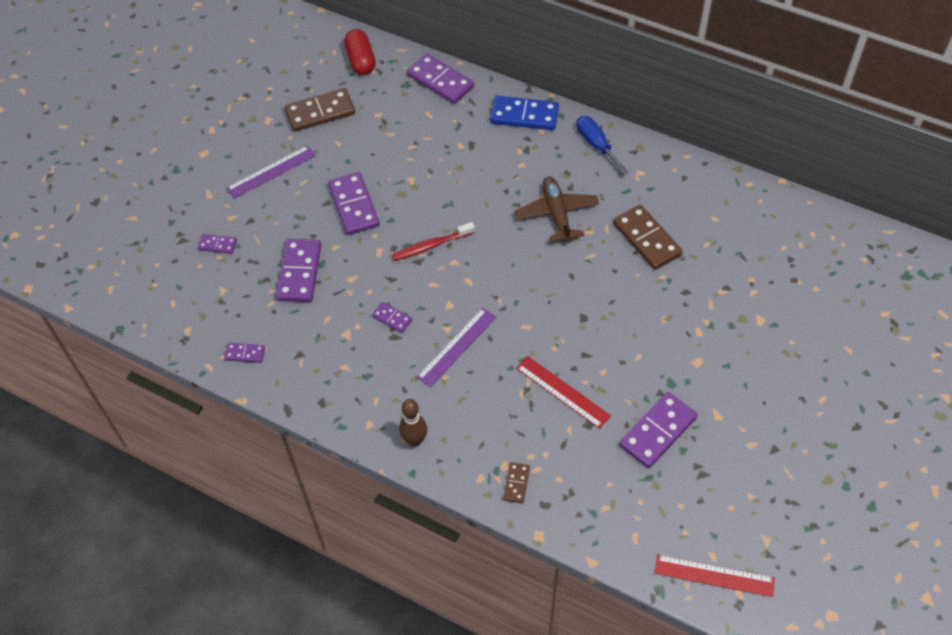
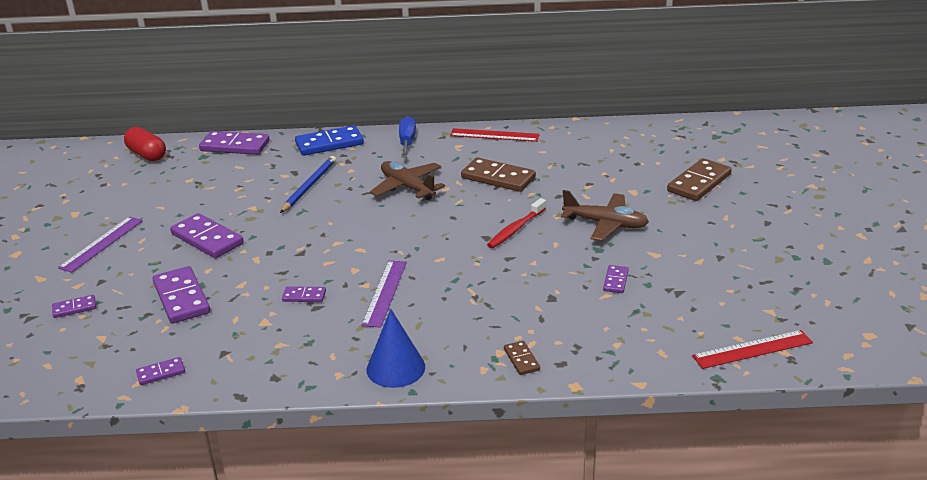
camera: 30 degrees left, 25 degrees down
brown domino [285,88,355,132] -> brown domino moved to [667,158,732,201]
red toothbrush [392,222,475,261] -> red toothbrush moved to [487,198,546,248]
brown bowling pin [399,399,427,447] -> blue cone [366,309,425,388]
red ruler [516,356,611,429] -> red ruler moved to [450,128,540,142]
blue screwdriver [576,116,628,174] -> blue screwdriver turned 60 degrees clockwise [399,116,416,158]
purple domino [619,392,697,468] -> purple domino [603,265,629,293], size x0.51
none -> blue pencil [280,156,336,213]
none -> brown plane [561,190,649,241]

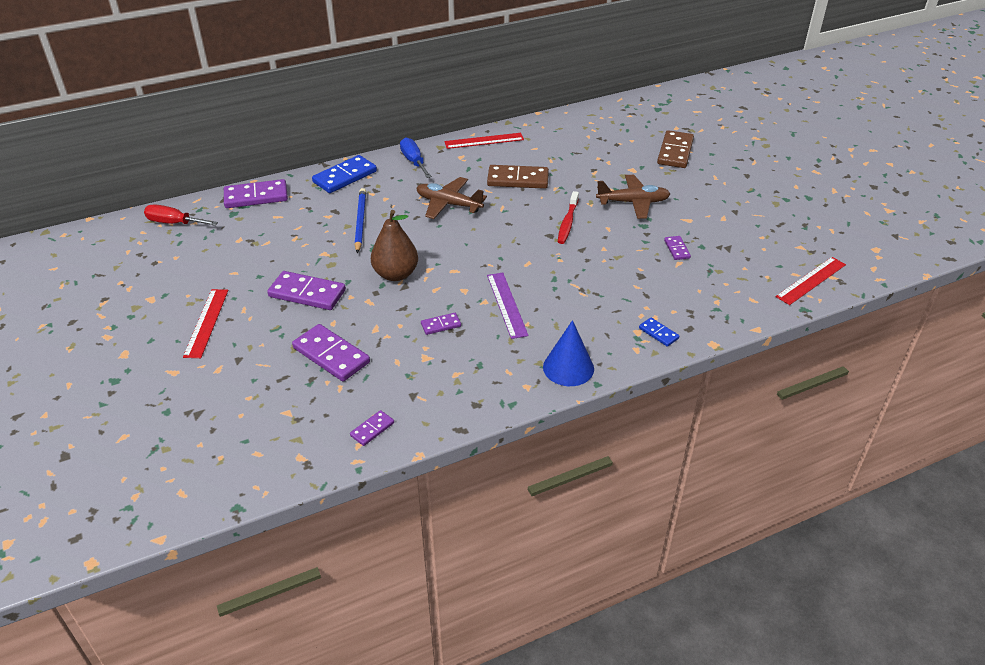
camera: 25 degrees left, 10 degrees up
purple domino [52,295,96,318] -> none
purple ruler [58,217,143,273] -> red ruler [183,289,228,358]
red capsule [124,127,166,161] -> red screwdriver [144,204,218,226]
brown domino [504,341,540,375] -> blue domino [639,318,679,347]
none -> brown pear [371,210,418,281]

